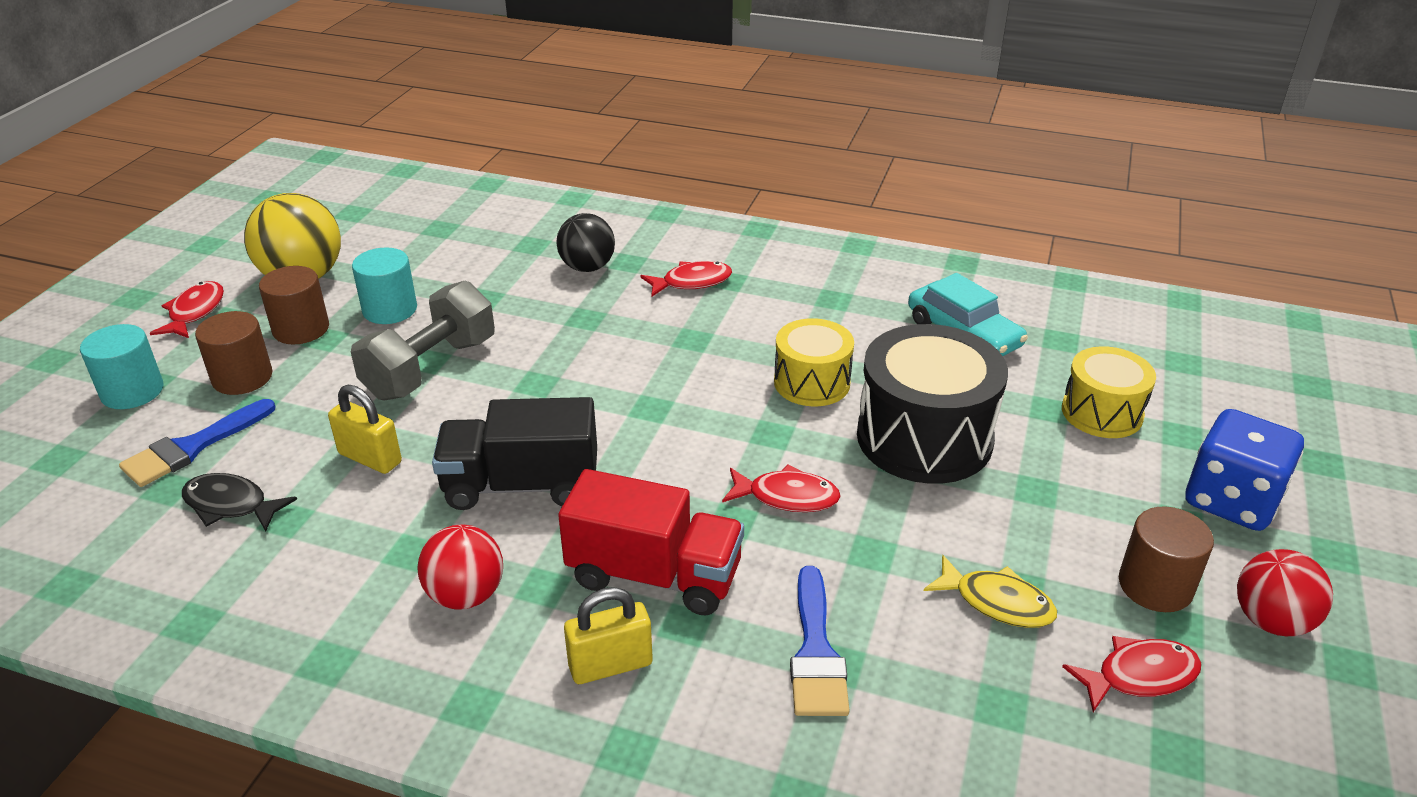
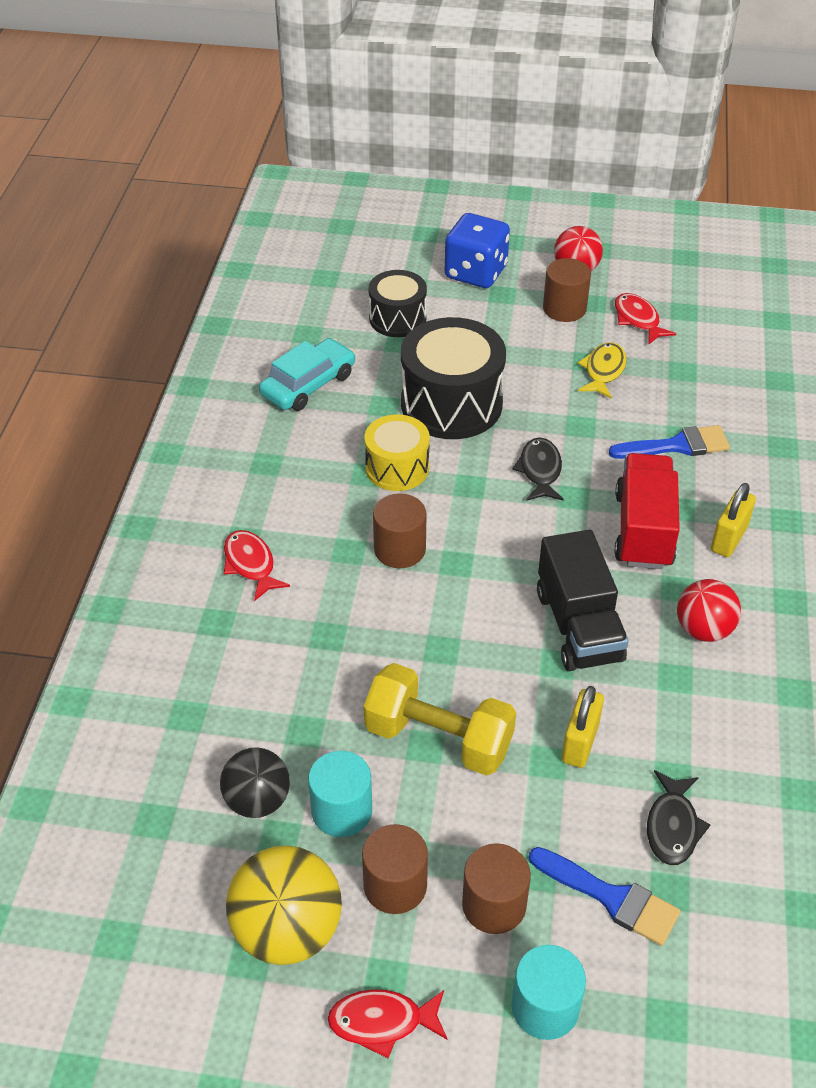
camera: 100 degrees left, 10 degrees up
grey dumbbell [351,281,495,400] -> yellow dumbbell [364,663,516,776]
black ball [556,213,615,272] -> black ball moved to [220,747,290,818]
yellow padlock [564,587,653,684] -> yellow padlock turned 60 degrees clockwise [711,483,756,557]
red fish [722,464,841,512] -> black fish [512,437,563,501]
yellow drum [1062,346,1156,438] -> black drum [369,270,427,337]
none -> brown cylinder [373,493,426,568]

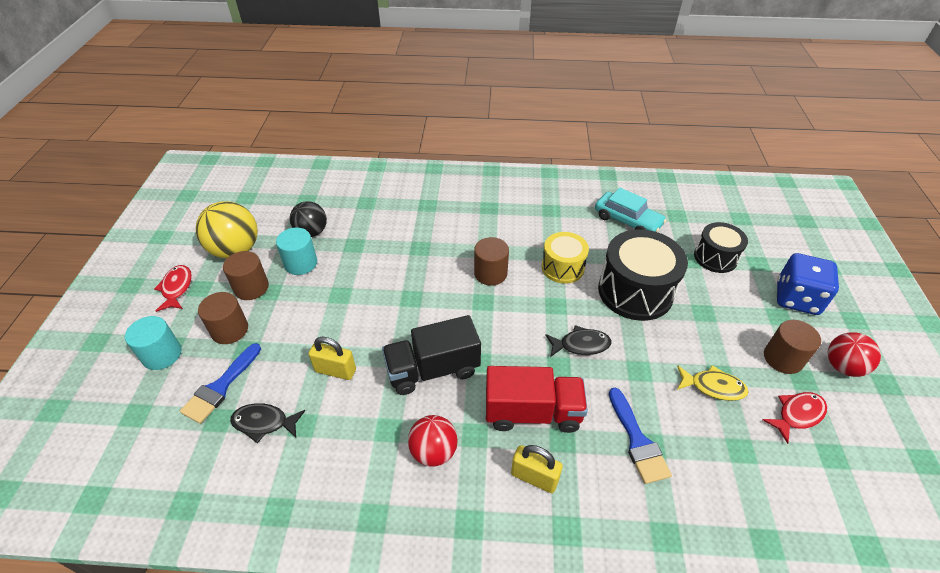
camera: 85 degrees right, 0 degrees up
red fish [224,530,290,601] -> none
yellow dumbbell [364,663,516,776] -> none

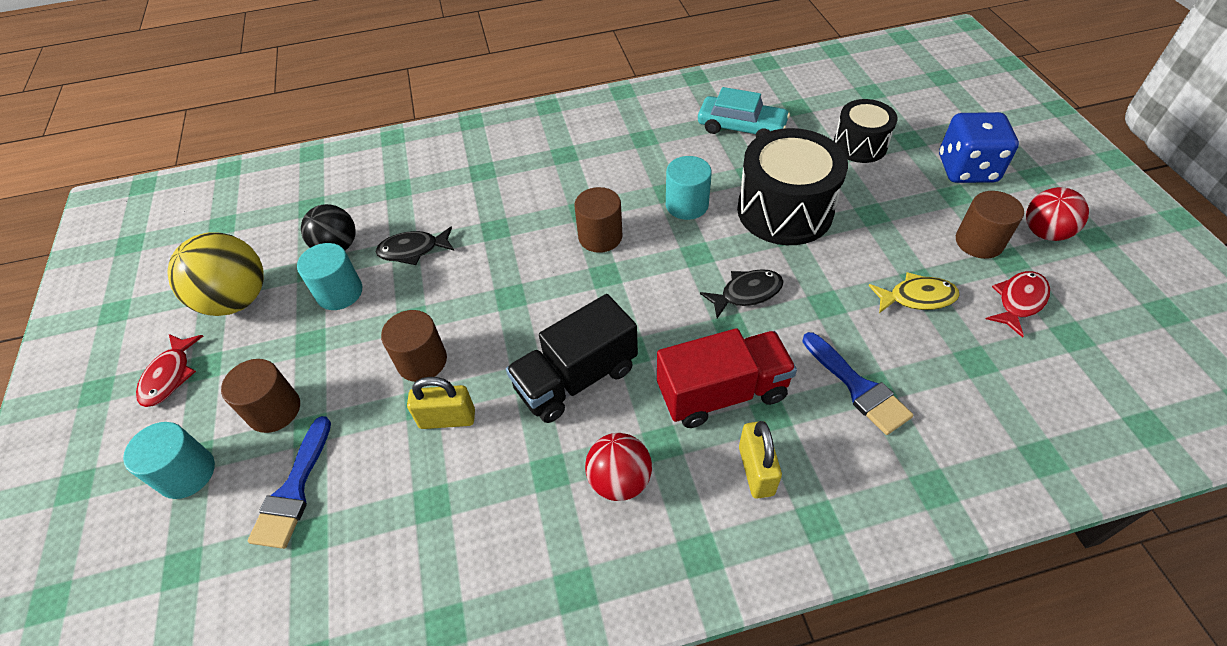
camera: 15 degrees left, 5 degrees up
red fish [154,265,192,312] -> red fish turned 150 degrees counterclockwise [136,334,203,407]
brown cylinder [223,251,269,300] -> brown cylinder moved to [381,310,447,382]
black fish [230,403,305,443] -> black fish moved to [376,226,454,265]
yellow padlock [511,445,563,493] -> yellow padlock turned 75 degrees clockwise [739,421,782,499]
yellow drum [542,232,589,284] -> turquoise cylinder [666,156,712,220]

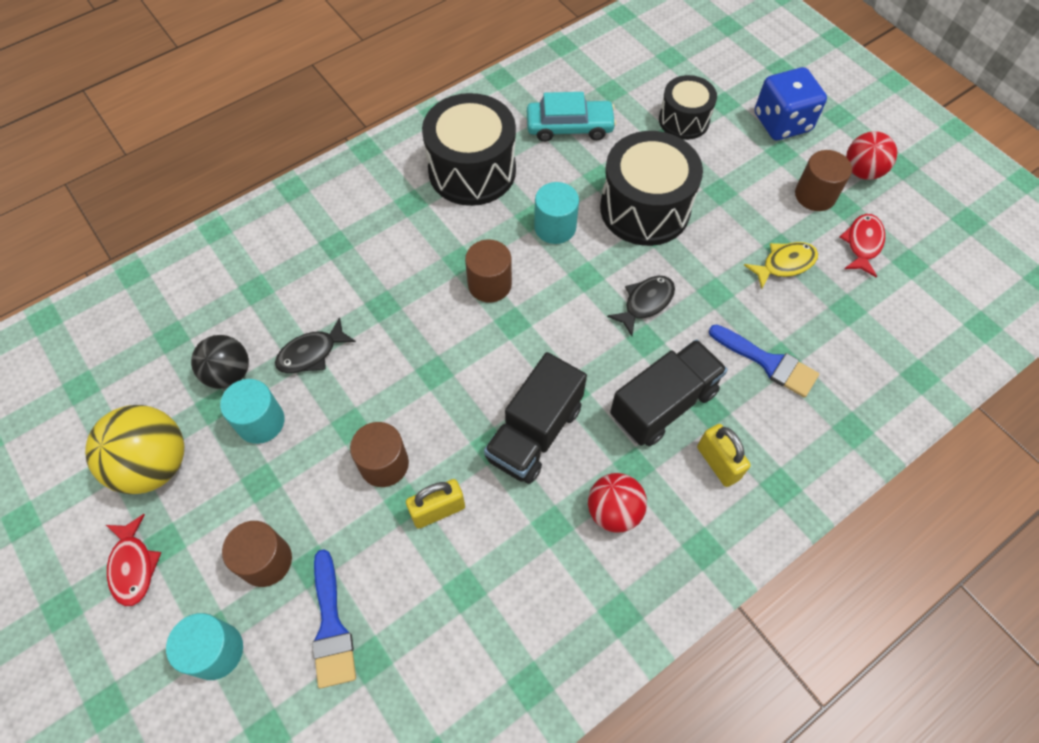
camera: 25 degrees left, 10 degrees up
red truck [657,328,797,428] -> black truck [610,339,728,446]
none -> black drum [422,93,516,206]

